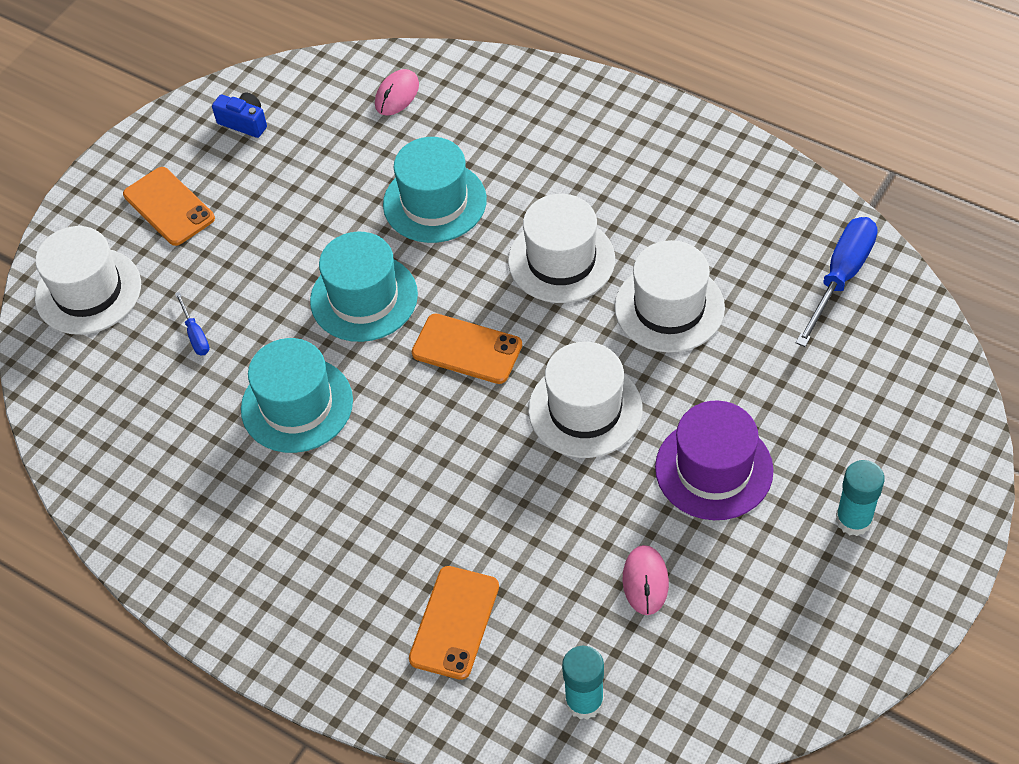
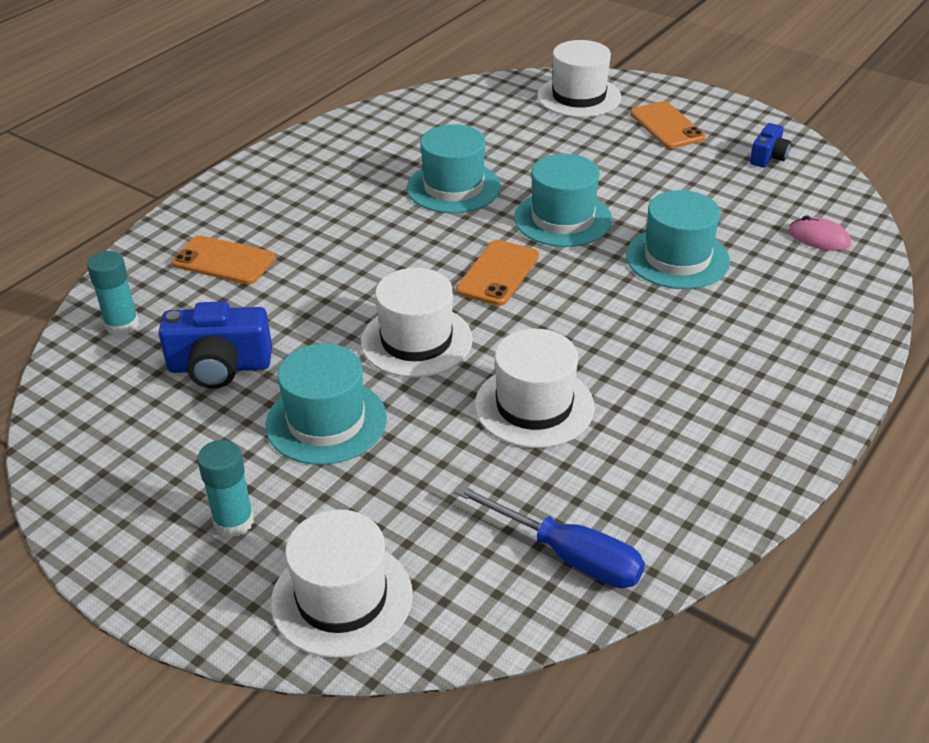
camera: 90 degrees right, 15 degrees down
orange phone [123,167,215,246] -> orange phone turned 75 degrees counterclockwise [630,101,705,149]
blue screwdriver [175,292,210,355] -> none
white hat [508,194,615,303] -> white hat moved to [271,509,413,658]
pink mouse [623,545,669,615] -> blue camera [158,301,272,389]
purple hat [655,400,774,520] -> turquoise hat [265,344,387,465]

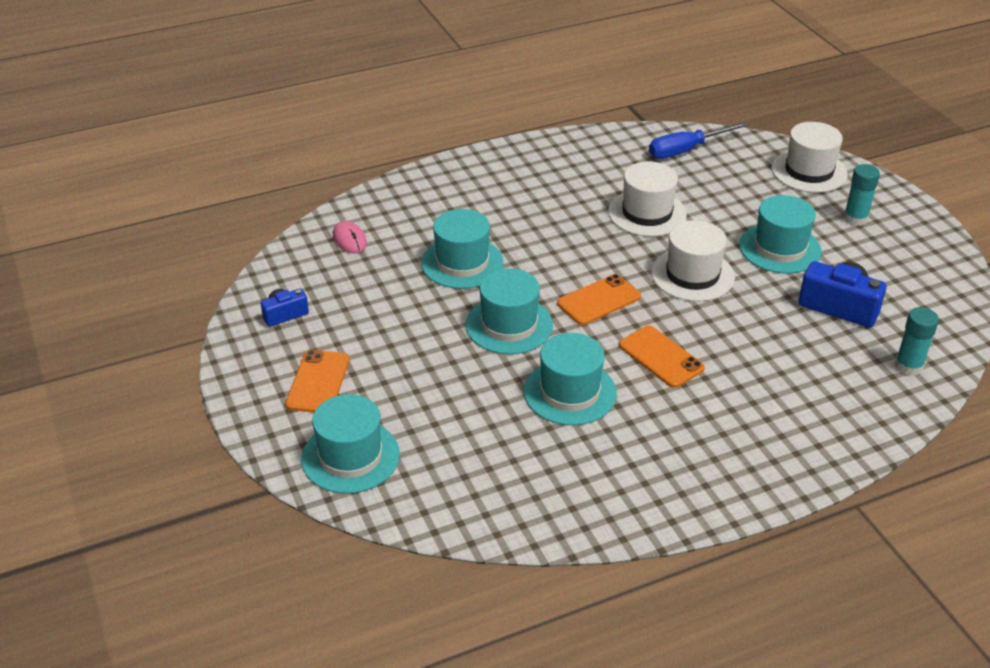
camera: 150 degrees left, 0 degrees up
orange phone [172,235,275,284] -> orange phone moved to [619,326,705,388]
blue screwdriver [454,484,645,588] -> blue screwdriver turned 90 degrees counterclockwise [649,122,748,159]
white hat [537,40,622,117] -> turquoise hat [301,394,400,494]

